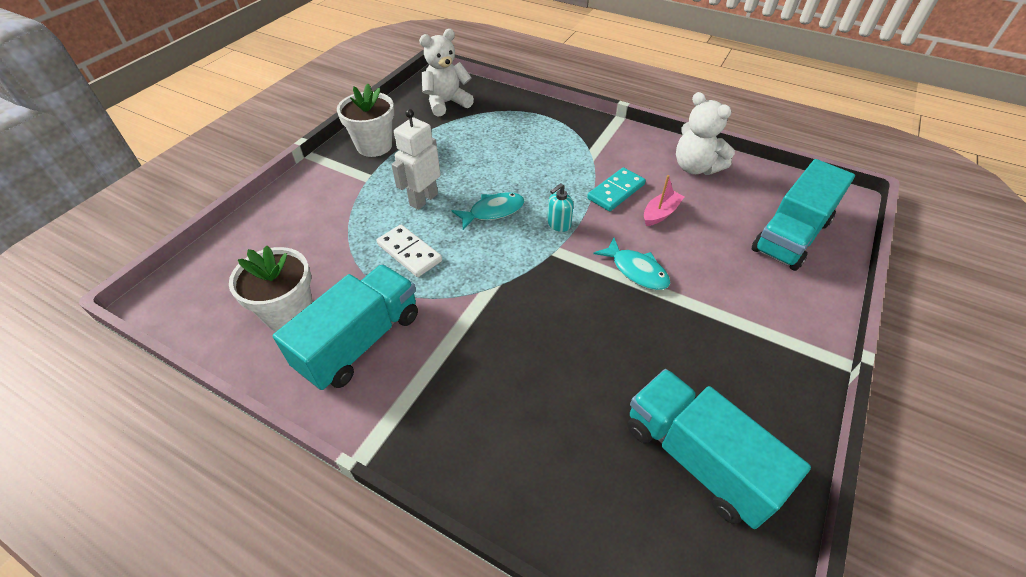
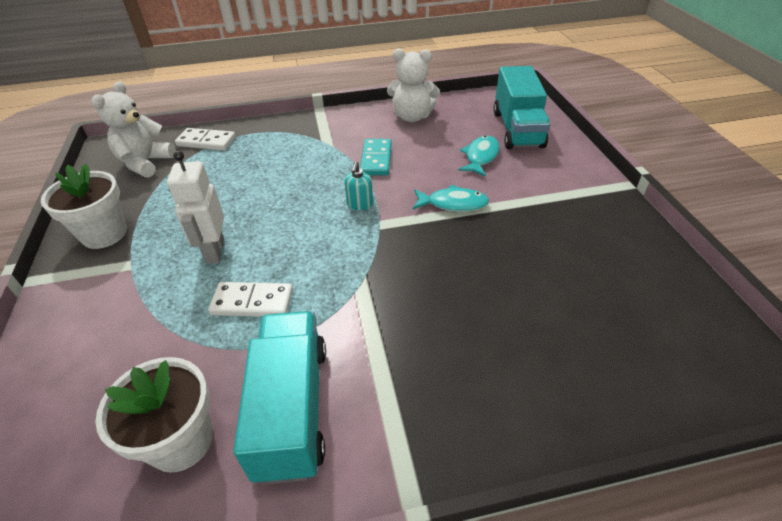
camera: 40 degrees left, 5 degrees down
turquoise fish [451,192,525,230] -> turquoise fish moved to [458,136,500,177]
turquoise truck [627,369,811,529] -> none
pink boat [644,175,684,226] -> none
none -> white domino [175,128,236,150]

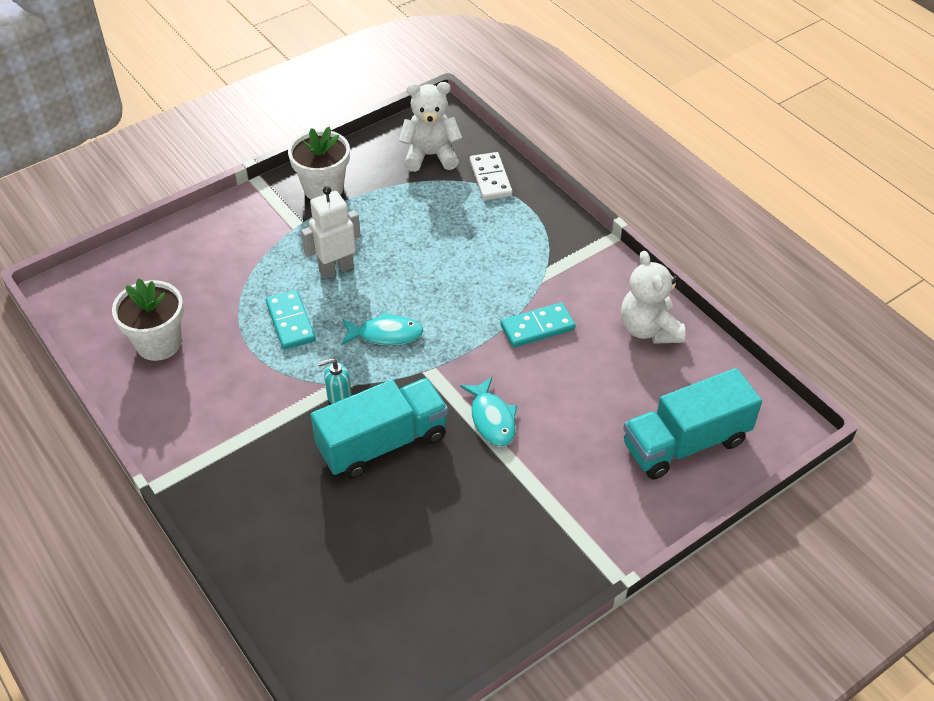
camera: 65 degrees right, 5 degrees up
white domino [208,282,293,317] -> turquoise domino [266,290,316,350]
turquoise truck [233,311,326,485] -> turquoise truck moved to [311,378,448,479]
turquoise soap dispenser [344,161,373,210] -> turquoise soap dispenser moved to [318,358,352,404]
turquoise fish [458,136,500,177] -> turquoise fish moved to [341,311,423,346]

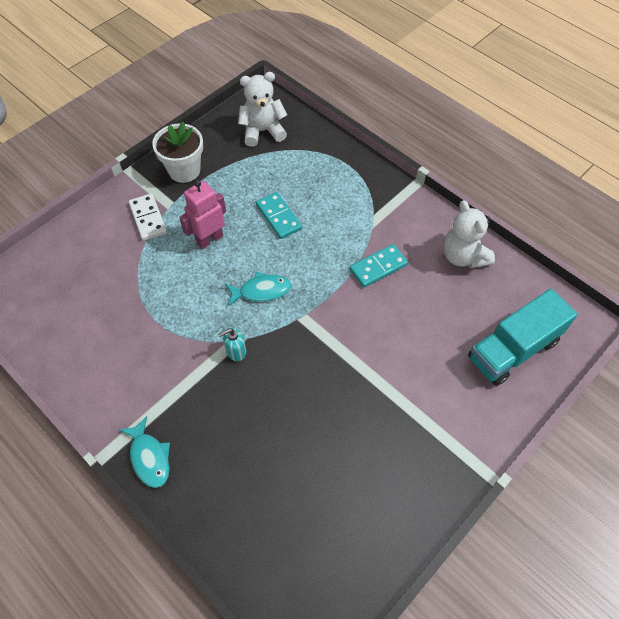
camera: 10 degrees left, 10 degrees up
white flower pot [112,278,184,361] -> none
turquoise domino [266,290,316,350] -> turquoise domino moved to [256,192,302,239]
white robot [301,186,361,279] -> pink robot [179,180,226,249]
turquoise truck [311,378,448,479] -> none
turquoise fish [460,377,517,446] -> turquoise fish moved to [119,416,170,488]
white domino [470,152,512,200] -> white domino moved to [129,193,167,241]

